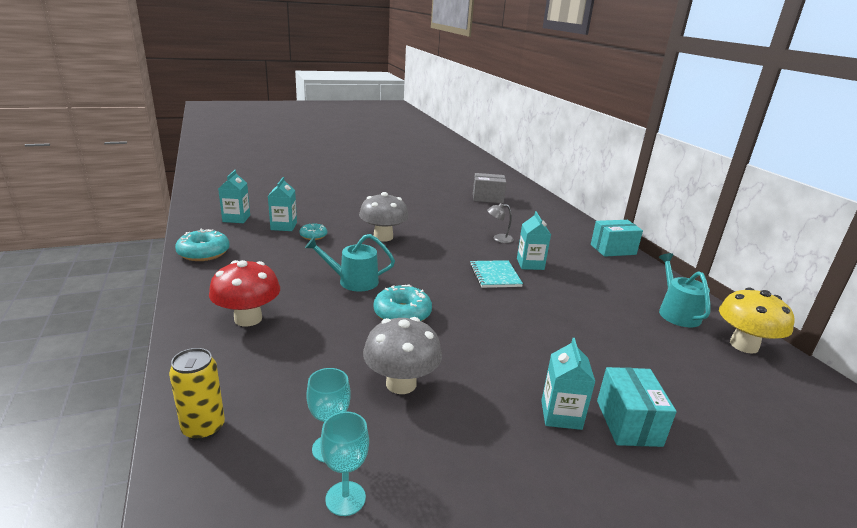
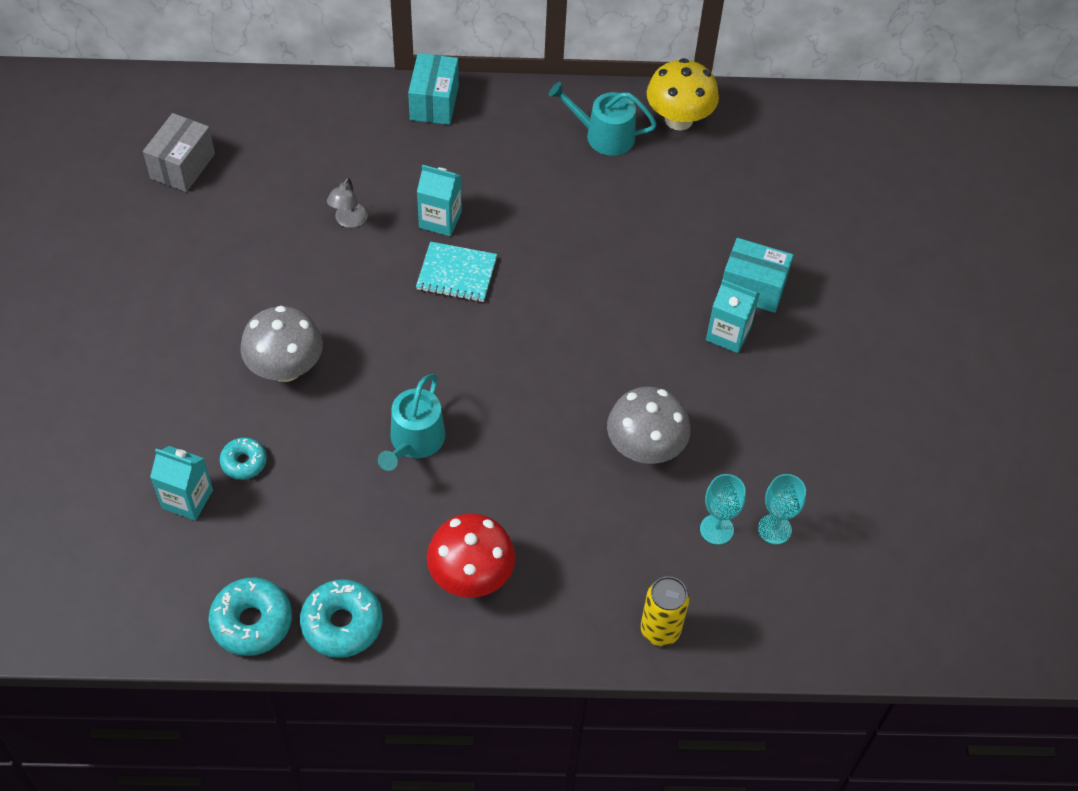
camera: 70 degrees left, 30 degrees up
turquoise carton [218,170,250,223] -> none
turquoise donut [374,284,432,322] -> turquoise donut moved to [300,579,383,658]

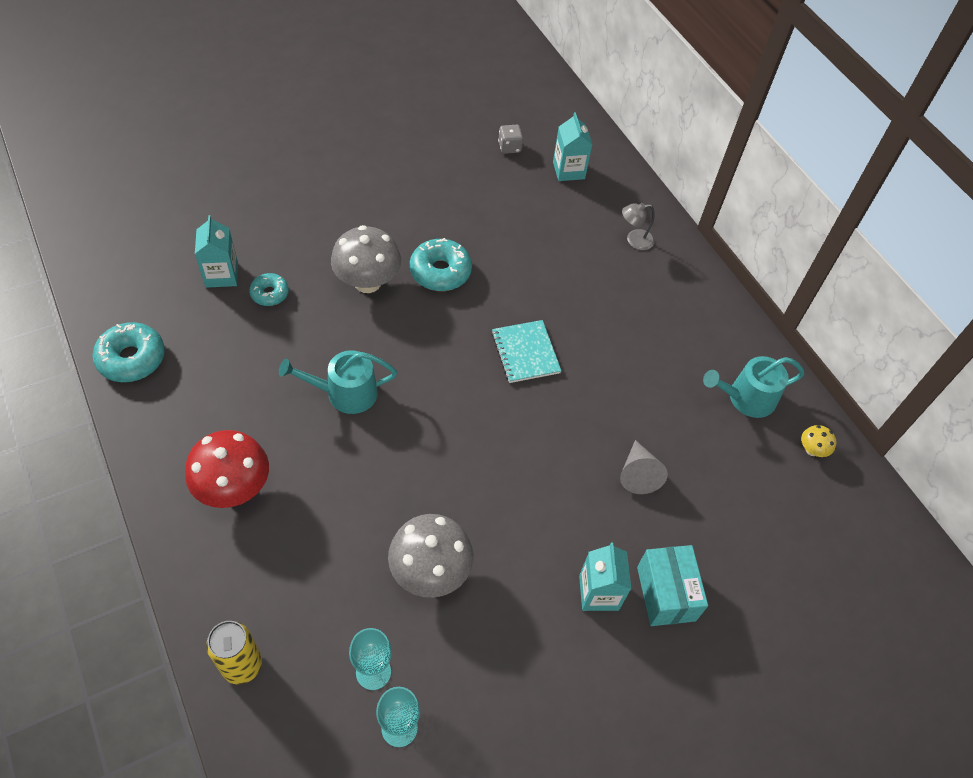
camera: 60 degrees right, 0 degrees up
grey box [143,113,215,192] -> grey dice [498,125,523,154]
turquoise donut [300,579,383,658] -> turquoise donut moved to [410,238,472,291]
grey lamp [327,177,368,228] -> grey lamp moved to [622,203,655,250]
turquoise box [408,53,459,125] -> none
turquoise carton [417,165,462,236] -> turquoise carton moved to [553,112,593,181]
turquoise watering can [549,82,657,156] -> turquoise watering can turned 90 degrees counterclockwise [703,356,804,418]
yellow mushroom [647,58,719,130] -> yellow mushroom [801,425,836,457], size x0.46
none -> grey cone [620,440,668,494]

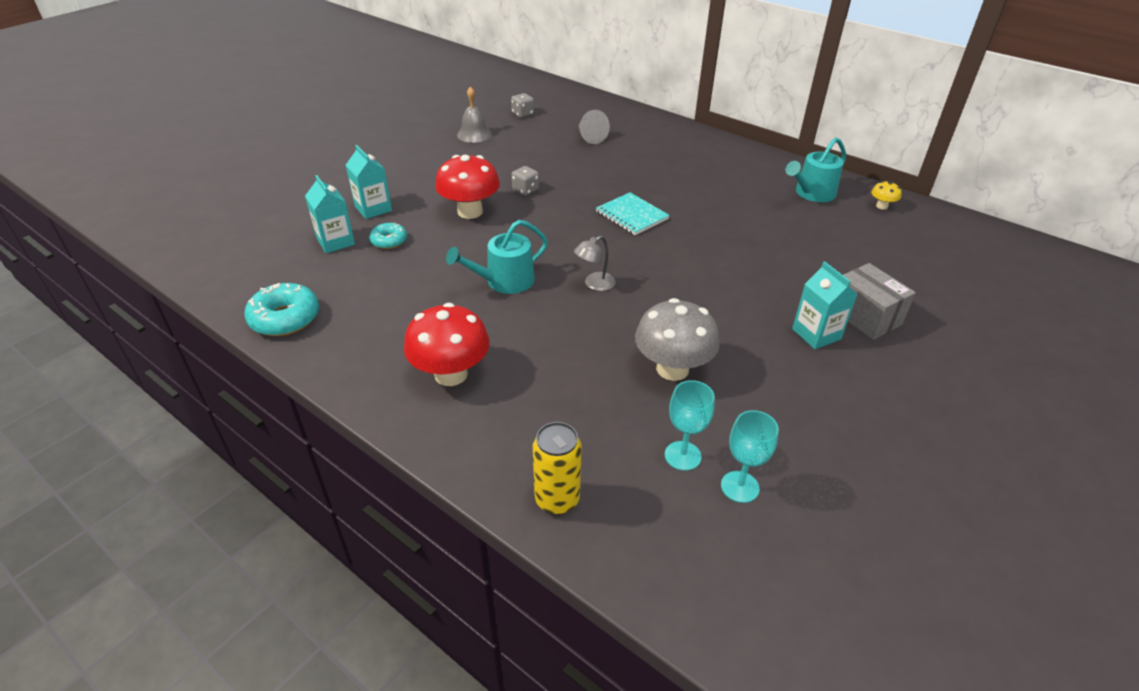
camera: 20 degrees left, 15 degrees down
grey mushroom [331,225,401,293] -> red mushroom [435,155,500,219]
turquoise donut [410,238,472,291] -> grey dice [512,166,539,196]
turquoise carton [553,112,593,181] -> turquoise carton moved to [346,145,392,219]
grey cone [620,440,668,494] -> grey cone moved to [579,110,610,144]
grey lamp [622,203,655,250] -> grey lamp moved to [574,236,616,291]
turquoise box [637,545,708,626] -> grey box [843,263,916,340]
none -> grey bell [457,87,492,143]

